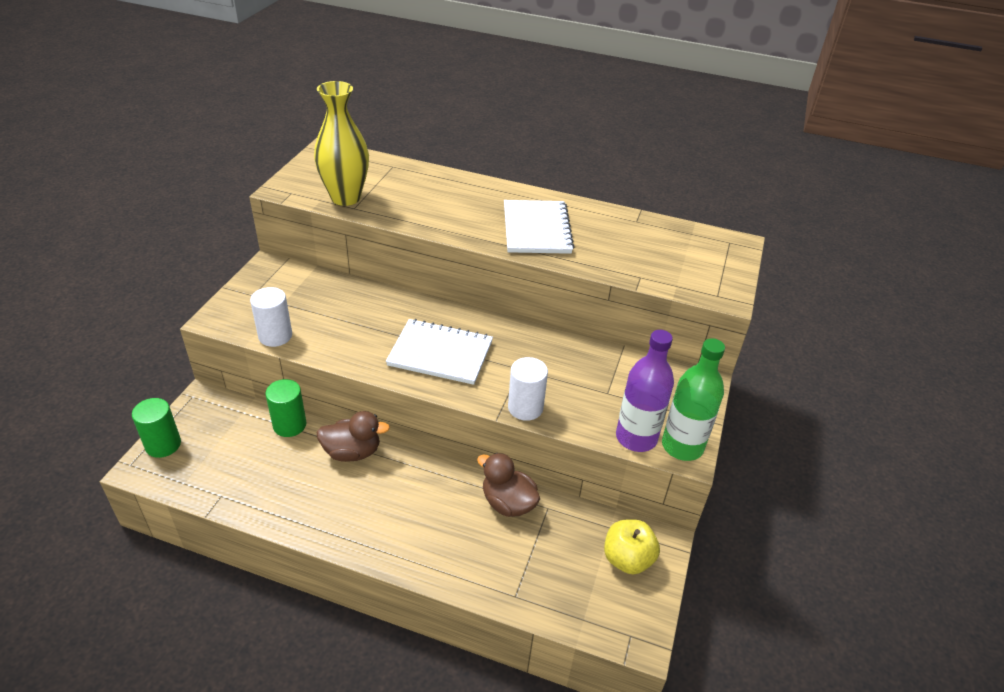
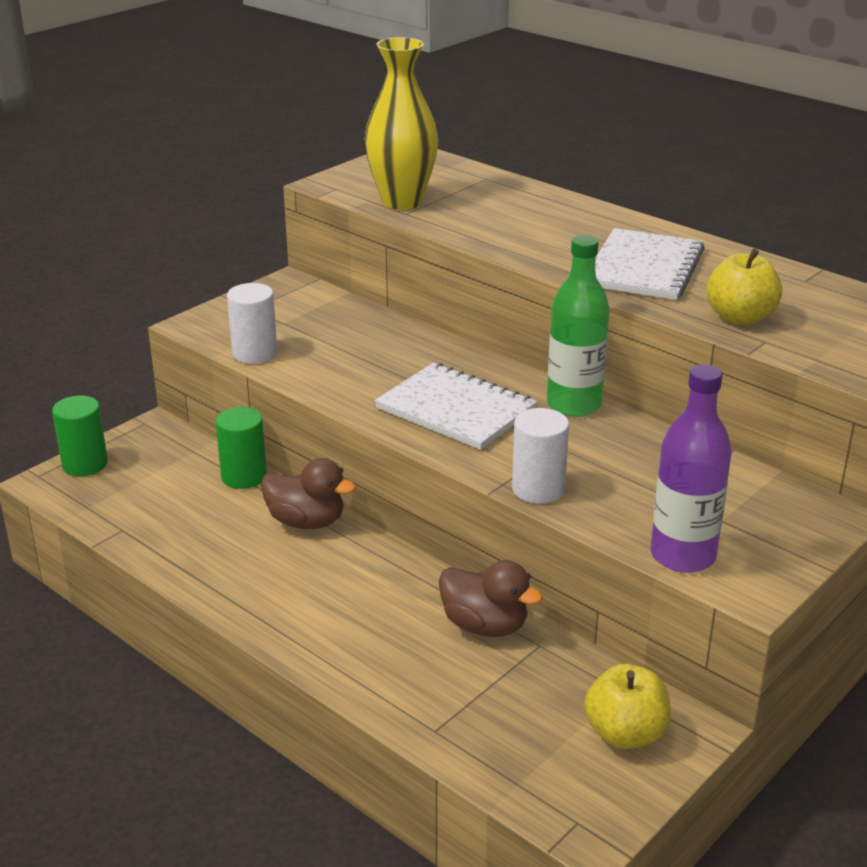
camera: 25 degrees right, 10 degrees down
brown duck [477,453,540,517] -> brown duck turned 150 degrees clockwise [439,560,543,637]
green bottle [662,338,725,461] -> green bottle moved to [547,235,610,417]
none -> yellow apple [706,249,782,325]

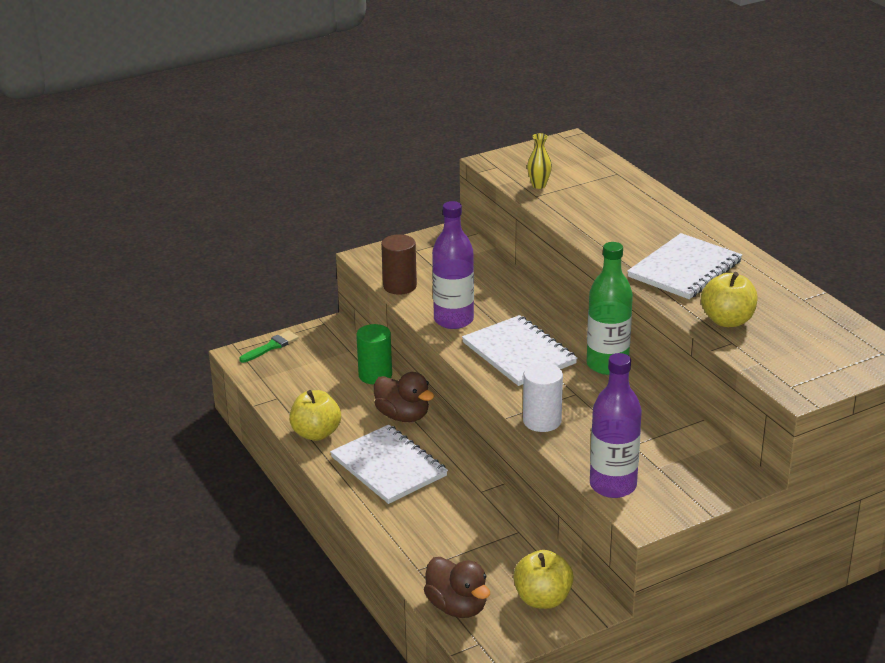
camera: 20 degrees right, 0 degrees up
green cylinder [52,396,108,476] -> green brush [239,330,299,363]
white cylinder [227,283,277,364] -> brown cylinder [381,234,417,295]
yellow vase [365,37,438,210] -> yellow vase [527,133,552,189], size x0.44
brown duck [439,560,543,637] -> brown duck moved to [424,557,490,618]
none -> yellow apple [289,390,341,441]
none -> white notebook [330,425,448,504]
none -> purple bottle [432,201,474,329]

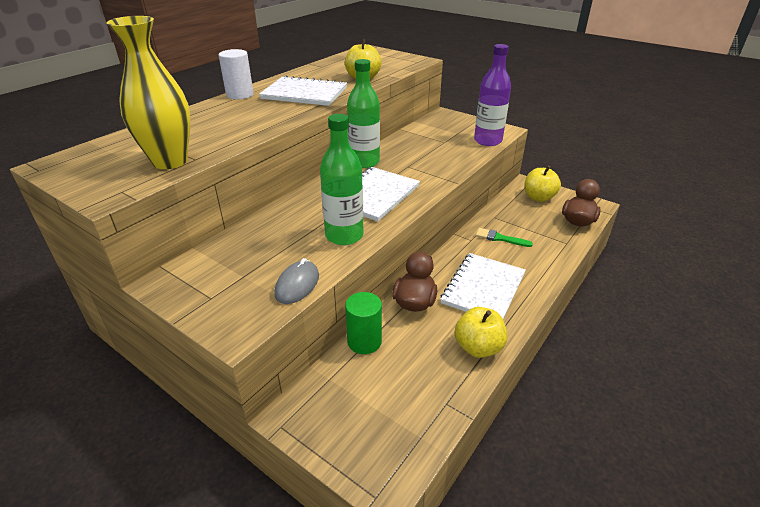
camera: 115 degrees left, 5 degrees up
green brush [239,330,299,363] -> green brush moved to [476,228,533,247]
brown cylinder [381,234,417,295] -> grey mouse [274,258,319,304]
purple bottle [432,201,474,329] -> green bottle [320,114,364,245]
white cylinder [523,363,563,432] -> white cylinder moved to [219,49,254,99]
yellow vase [527,133,552,189] -> yellow vase [107,16,191,169], size x2.29

